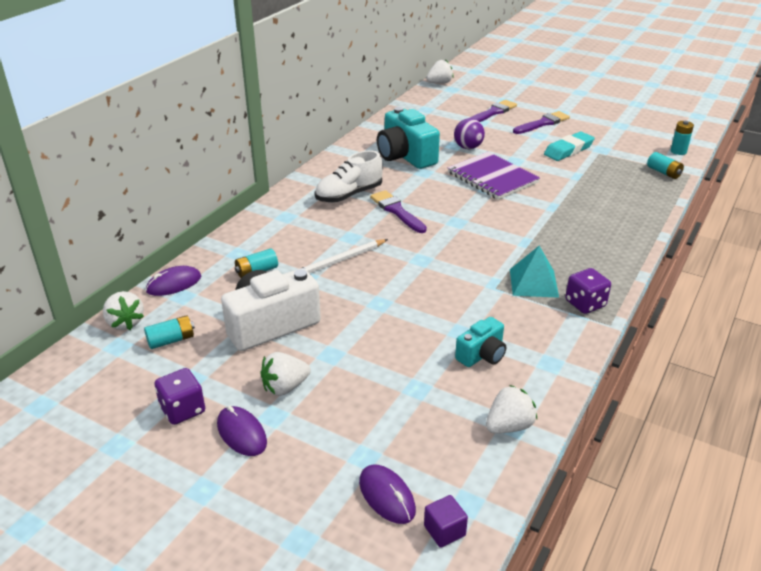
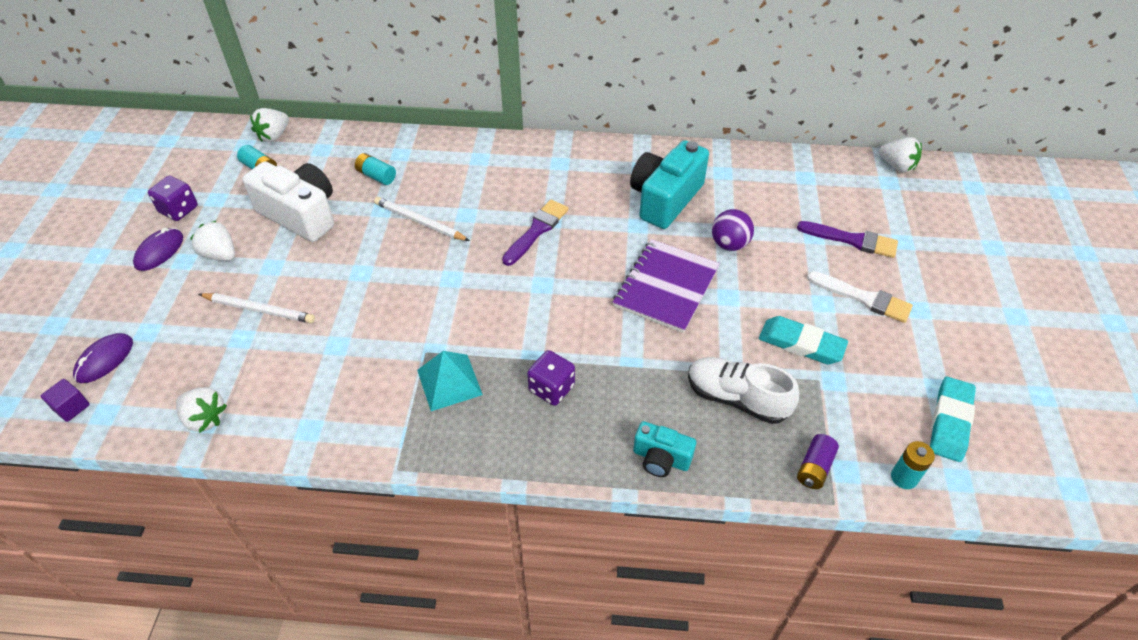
camera: 65 degrees right, 15 degrees up
purple mouse [146,266,201,296] -> none
white shoe [315,150,383,203] -> white shoe moved to [688,357,799,424]
turquoise camera [455,317,506,367] -> turquoise camera moved to [633,421,696,477]
purple brush [513,111,570,134] -> white brush [807,271,913,323]
purple dice [565,268,611,314] -> purple dice moved to [527,350,575,406]
turquoise battery [647,152,684,179] -> purple battery [797,434,839,489]
none -> white pencil [199,293,315,323]
none -> turquoise eraser [930,377,976,462]

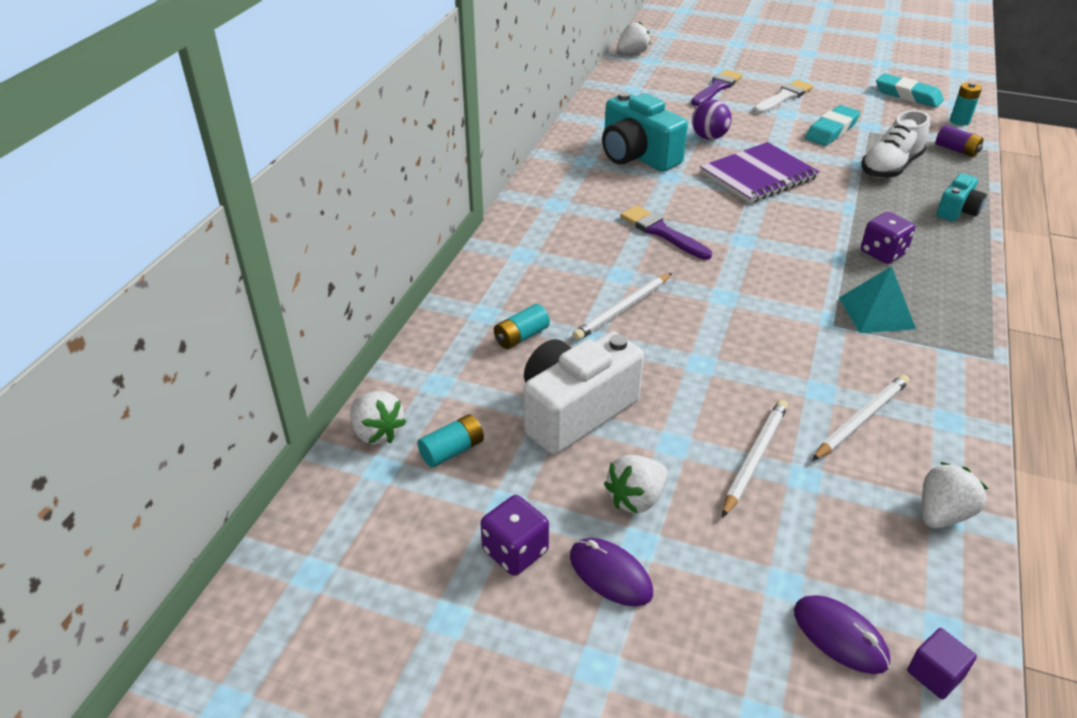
camera: 75 degrees left, 10 degrees down
purple notebook [613,239,720,333] -> purple notebook turned 75 degrees counterclockwise [700,142,820,203]
none -> white pencil [812,375,910,461]

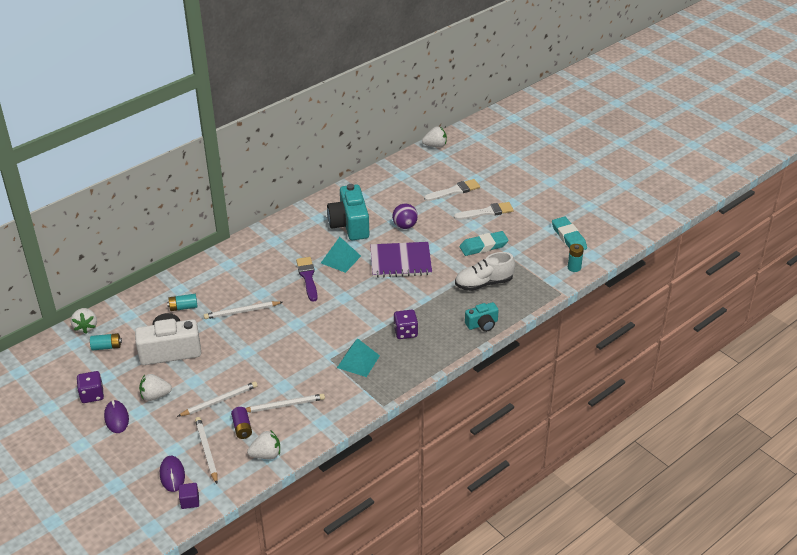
camera: 30 degrees right, 0 degrees up
purple brush [691,69,743,106] -> white brush [424,179,480,201]
purple battery [936,125,984,157] -> purple battery moved to [231,407,252,439]
none -> white pencil [195,417,218,484]
none -> turquoise pyramid [321,237,361,273]

